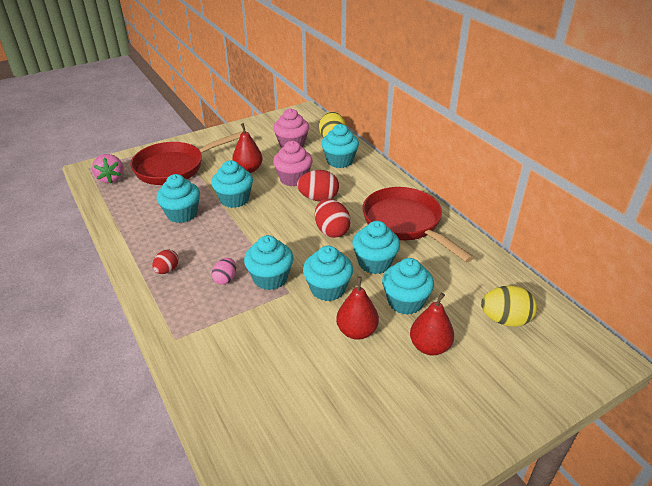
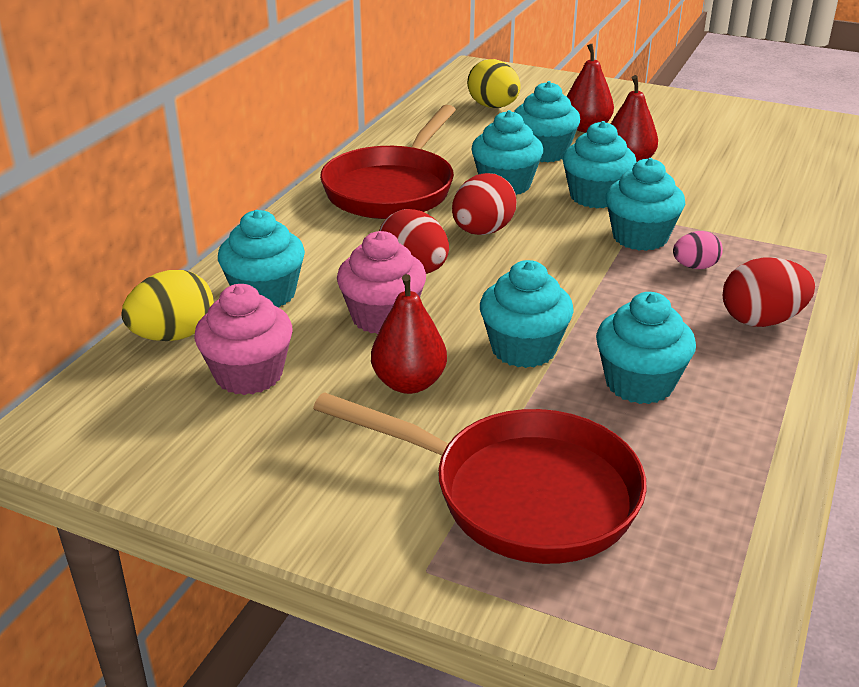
camera: 125 degrees left, 5 degrees down
pink strawberry [92,154,124,183] -> none
red egg [152,250,179,274] -> red egg [723,257,815,327], size x1.64

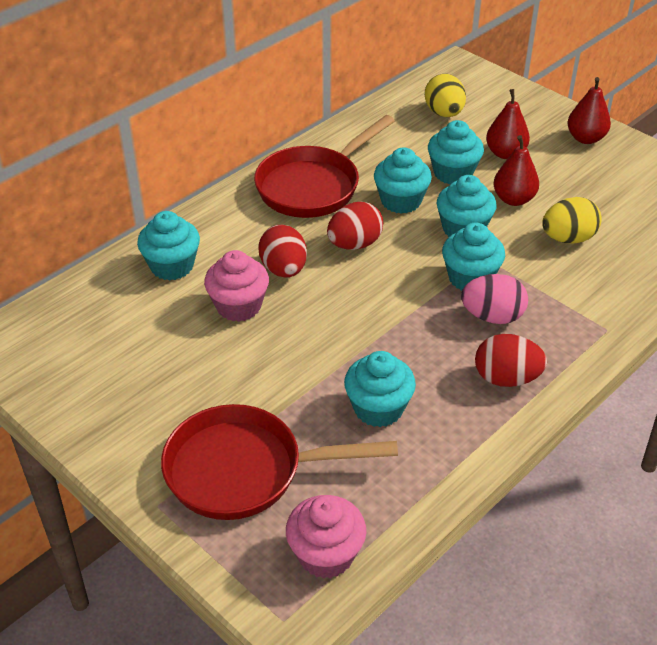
camera: 20 degrees right, 10 degrees up
yellow egg [121,270,214,341] -> yellow egg moved to [542,197,602,244]
pink cupcake [194,284,293,395] -> pink cupcake moved to [286,495,366,579]
red pan [313,392,647,564] -> red pan turned 135 degrees clockwise [161,404,398,520]
red pear [371,274,447,394] -> red pear moved to [567,77,611,144]
turquoise cupcake [480,260,574,368] -> none
pink egg [673,231,723,269] -> pink egg [461,274,528,324], size x1.64

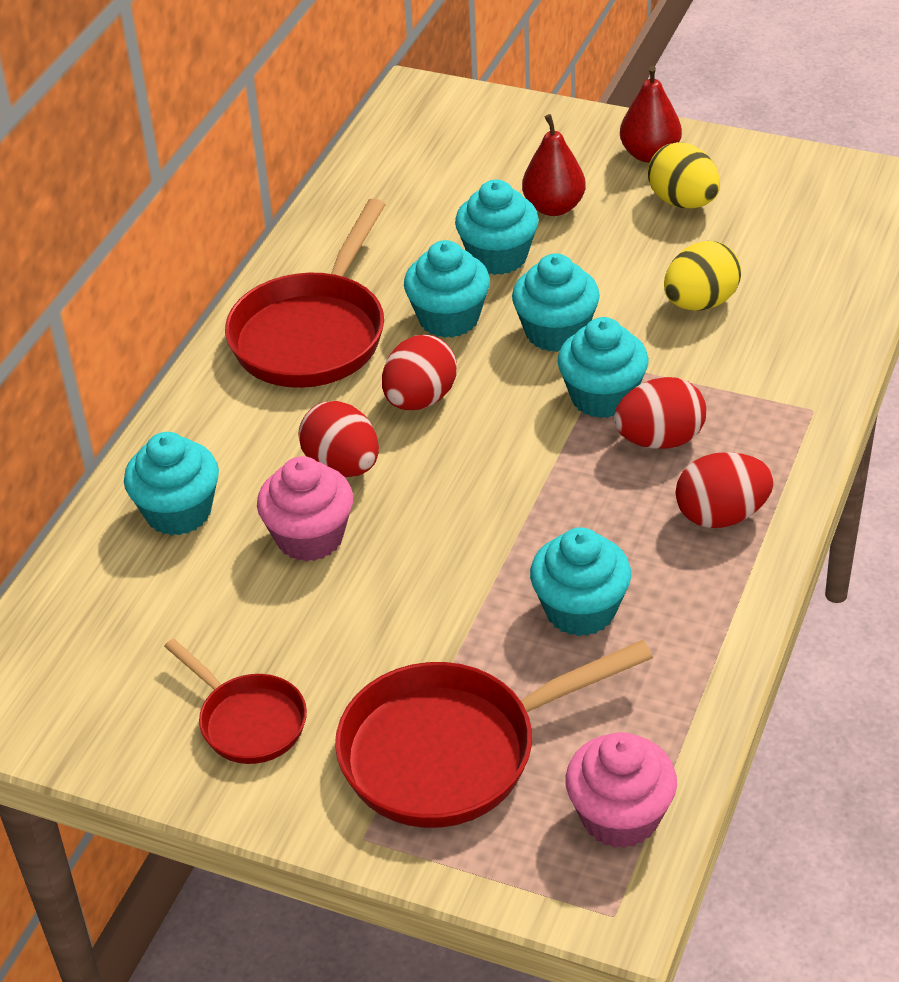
camera: 20 degrees left, 0 degrees up
yellow egg [425,74,466,117] -> yellow egg moved to [648,142,720,208]
pink egg [461,274,528,324] -> red egg [614,377,706,449]
red pear [494,135,539,206] -> none
none -> red pan [164,638,307,764]

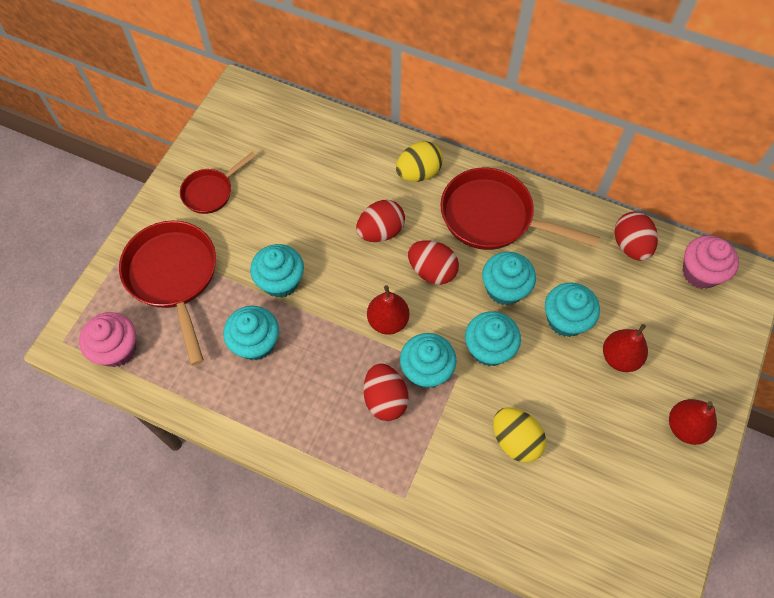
camera: 90 degrees right, 20 degrees up
turquoise cupcake [124,432,219,536] -> turquoise cupcake moved to [250,244,304,298]
pink cupcake [257,456,353,562] -> pink cupcake moved to [682,235,739,289]
yellow egg [648,142,720,208] -> yellow egg moved to [396,141,443,182]
red egg [676,452,774,528] -> red egg moved to [614,212,658,261]
none -> red pear [367,285,409,335]

